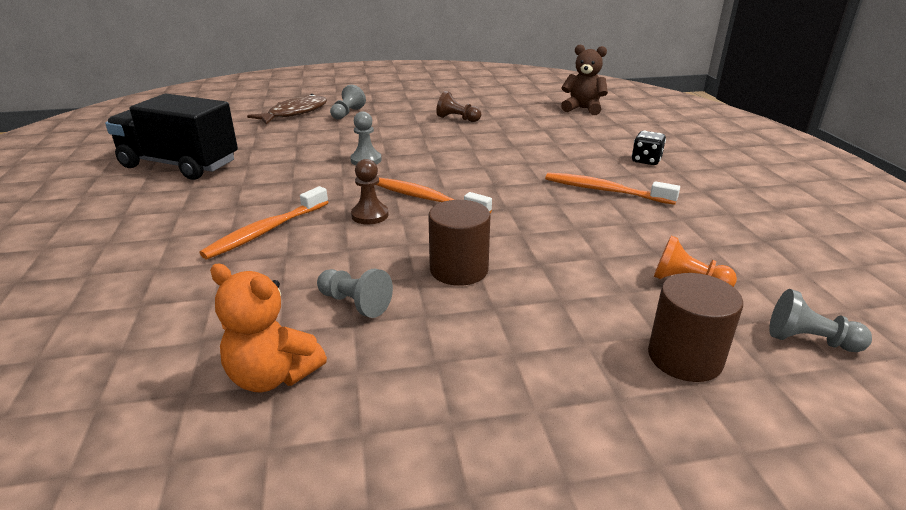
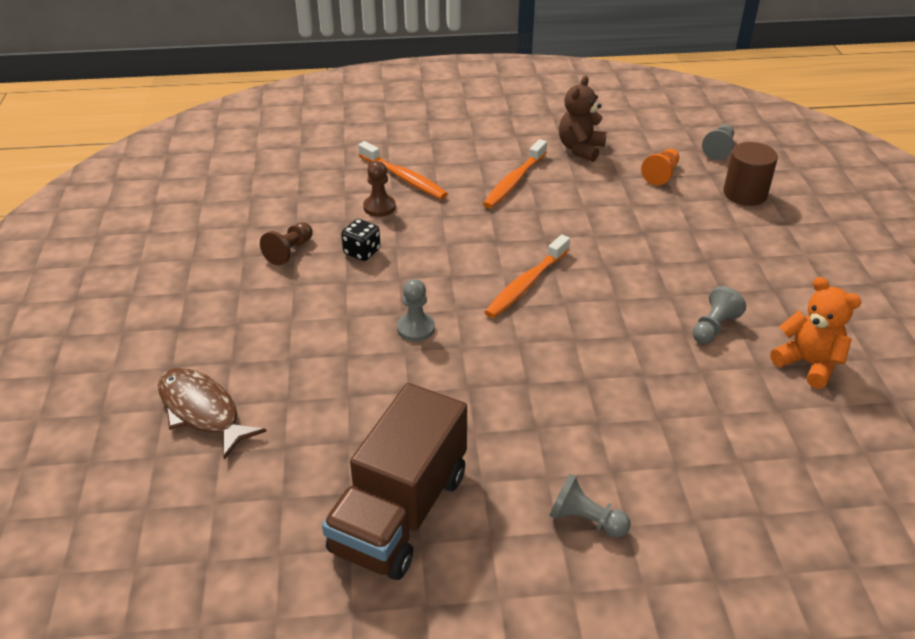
camera: 85 degrees left, 10 degrees up
black truck [105,94,238,180] -> brown truck [322,383,467,580]
orange toothbrush [199,186,328,259] -> orange toothbrush moved to [358,141,448,199]
orange teddy bear [210,264,327,392] -> orange teddy bear turned 75 degrees counterclockwise [770,277,861,389]
grey pawn [330,84,366,120] -> grey pawn moved to [549,474,631,538]
brown pawn [351,159,389,224] -> brown pawn moved to [363,161,396,217]
brown cylinder [428,200,490,286] -> none
brown teddy bear [561,44,608,115] -> brown teddy bear moved to [559,76,607,162]
black dice [632,131,666,165] -> black dice moved to [341,219,381,261]

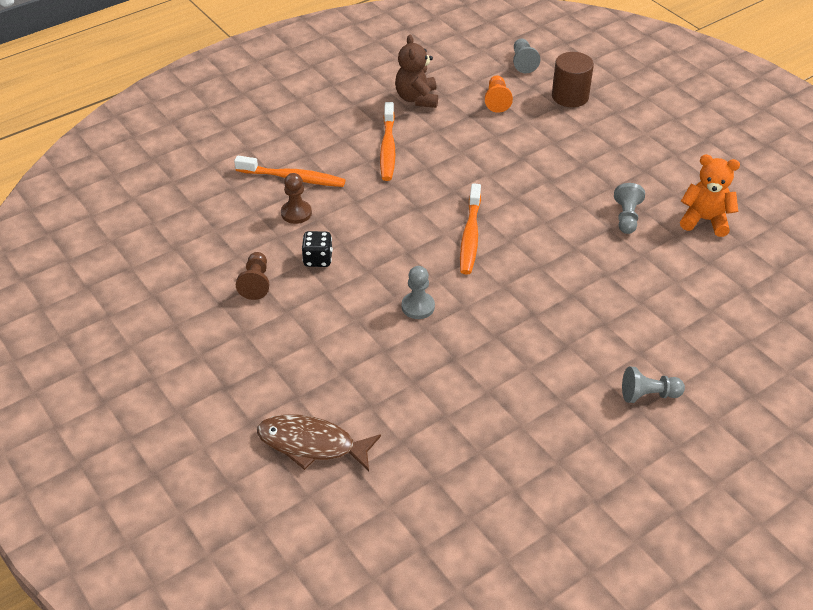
camera: 30 degrees left, 5 degrees up
brown truck [322,383,467,580] -> none

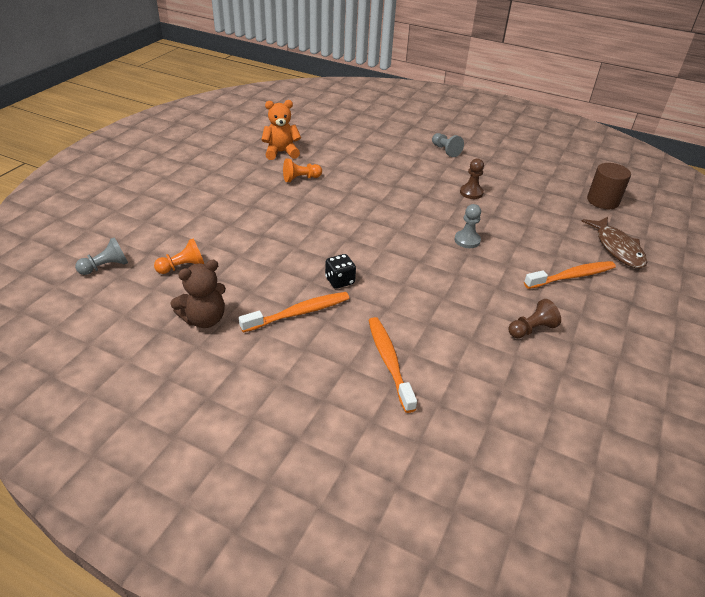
camera: 120 degrees left, 5 degrees down
brown pawn [281,173,312,224] -> brown pawn moved to [460,158,484,199]
black dice [302,231,333,267] -> black dice moved to [325,254,356,289]
orange toothbrush [460,183,481,275] -> orange toothbrush moved to [524,261,616,289]
brown cylinder [552,52,594,107] -> brown cylinder moved to [587,163,631,209]
grey pawn [614,183,645,234] -> orange pawn [283,159,322,182]
orange teddy bear [680,154,740,237] -> orange teddy bear turned 90 degrees clockwise [261,100,301,160]

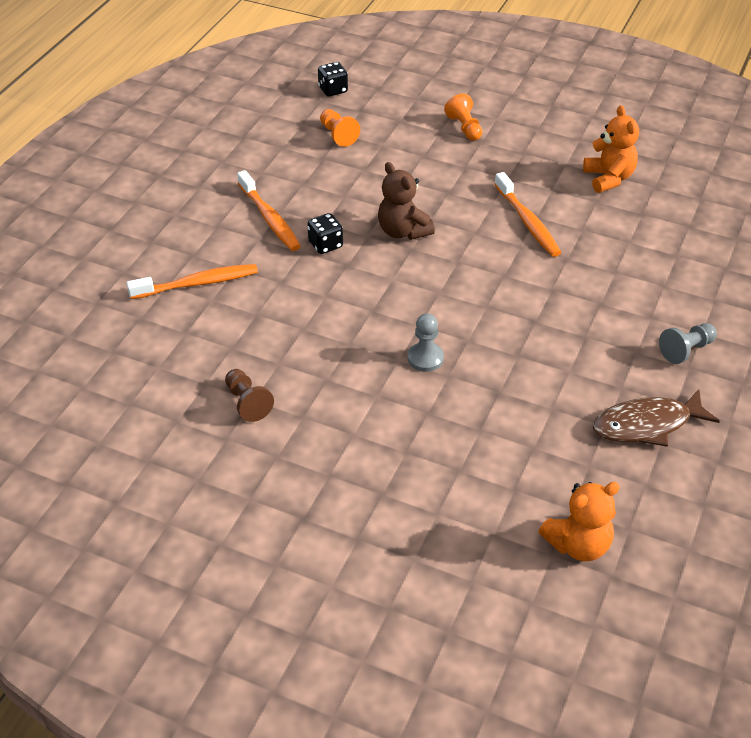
camera: 90 degrees right, 5 degrees up
grey pawn [75,237,128,275] -> black dice [318,62,348,97]
brown teddy bear [170,260,226,328] -> brown teddy bear moved to [378,162,435,240]
orange pawn [283,159,322,182] -> orange pawn moved to [444,94,482,141]
brown pawn [460,158,484,199] -> none
orange toothbrush [524,261,616,289] -> orange toothbrush moved to [494,172,562,257]
brown fish [582,217,647,268] -> brown fish moved to [593,389,720,447]
brown cylinder [587,163,631,209] -> orange teddy bear [538,482,620,561]

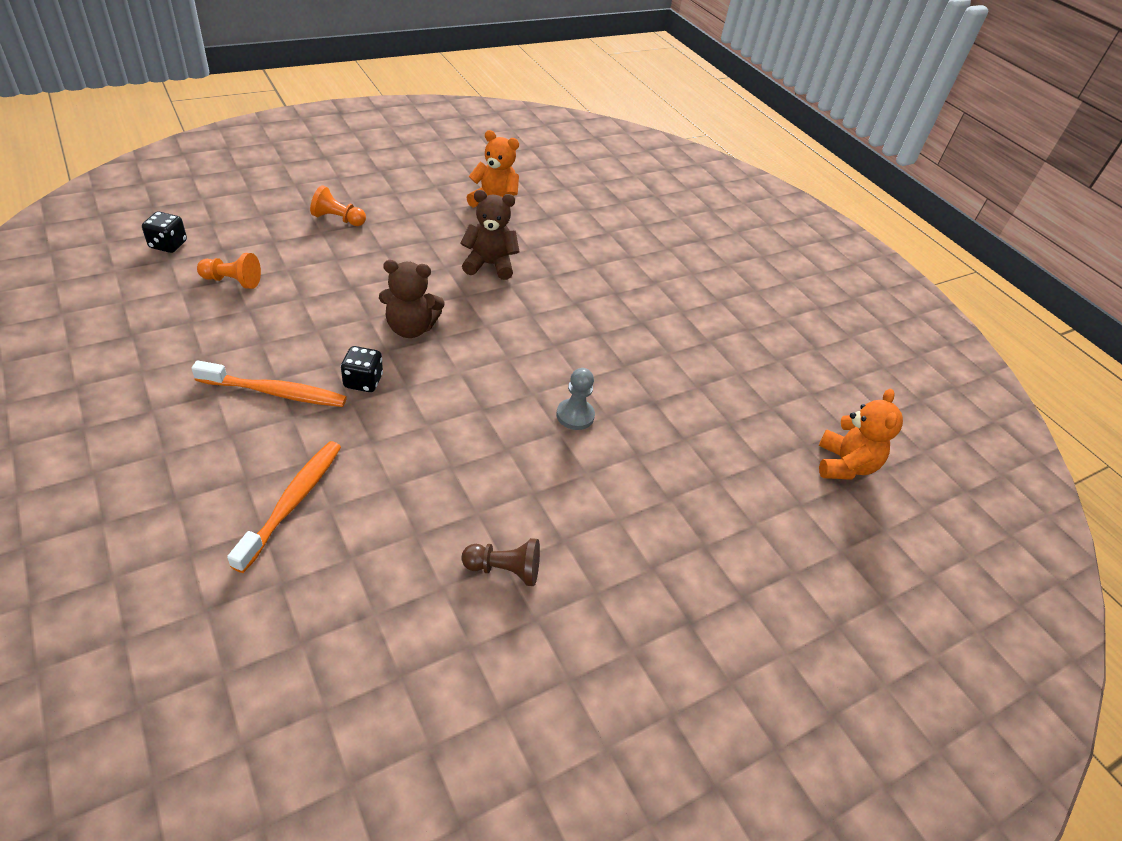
camera: 60 degrees left, 0 degrees up
orange toothbrush [494,172,562,257] -> brown teddy bear [460,190,520,280]
brown fish [593,389,720,447] -> none
grey pawn [659,323,717,364] -> none

